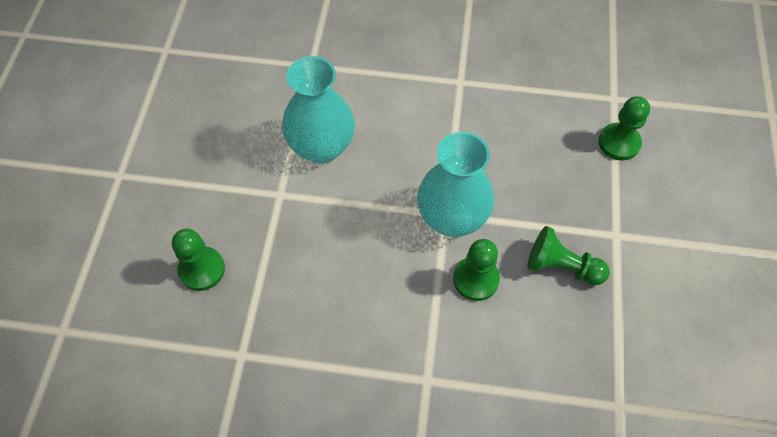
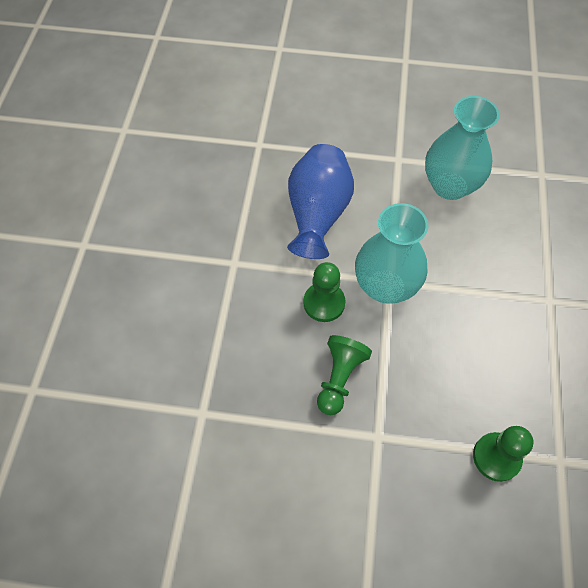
camera: 90 degrees right, 0 degrees up
green pawn [172,229,225,291] -> none
none -> blue vase [287,144,354,259]

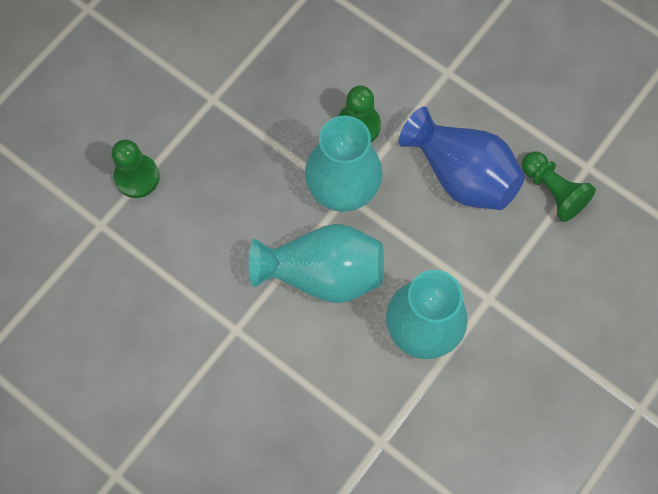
camera: 120 degrees right, 10 degrees up
green pawn [317,335,372,415] -> green pawn moved to [522,151,596,222]
none -> turquoise vase [249,224,384,303]

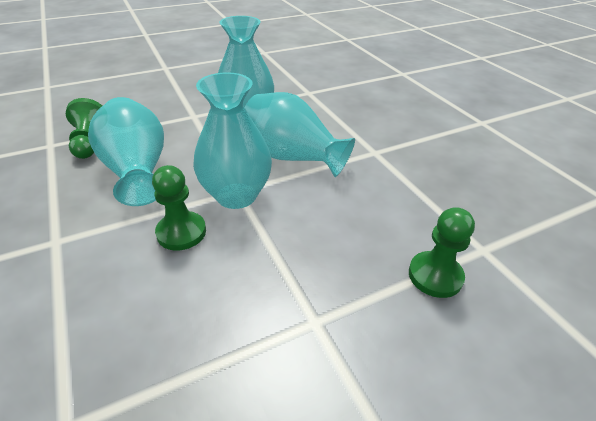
camera: 155 degrees left, 30 degrees down
blue vase [399,107,525,210] -> turquoise vase [88,97,164,206]

